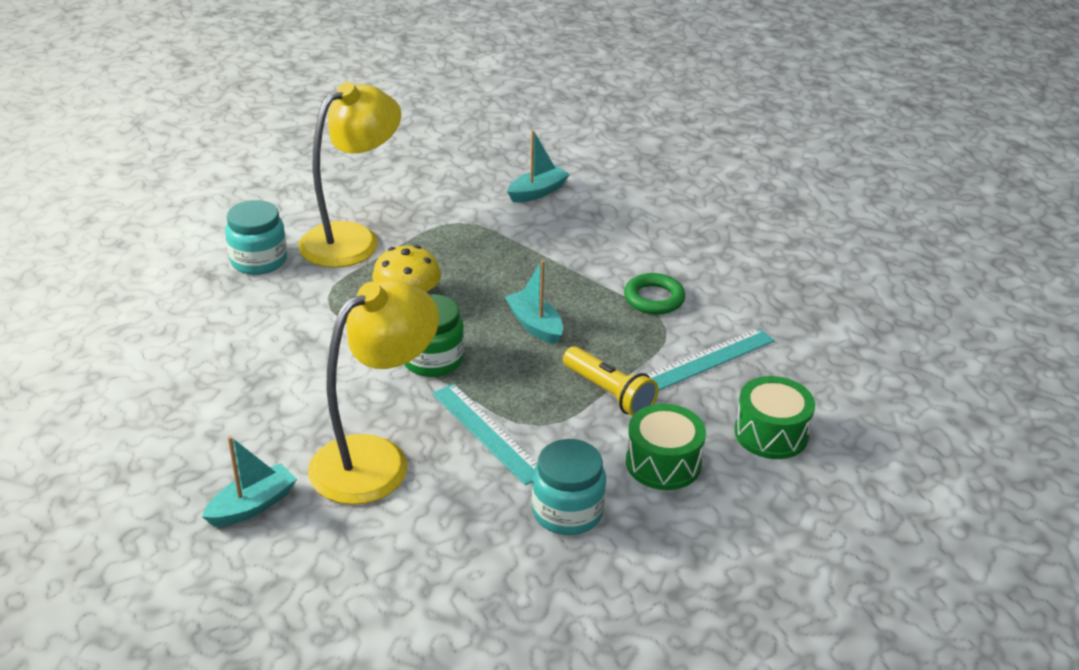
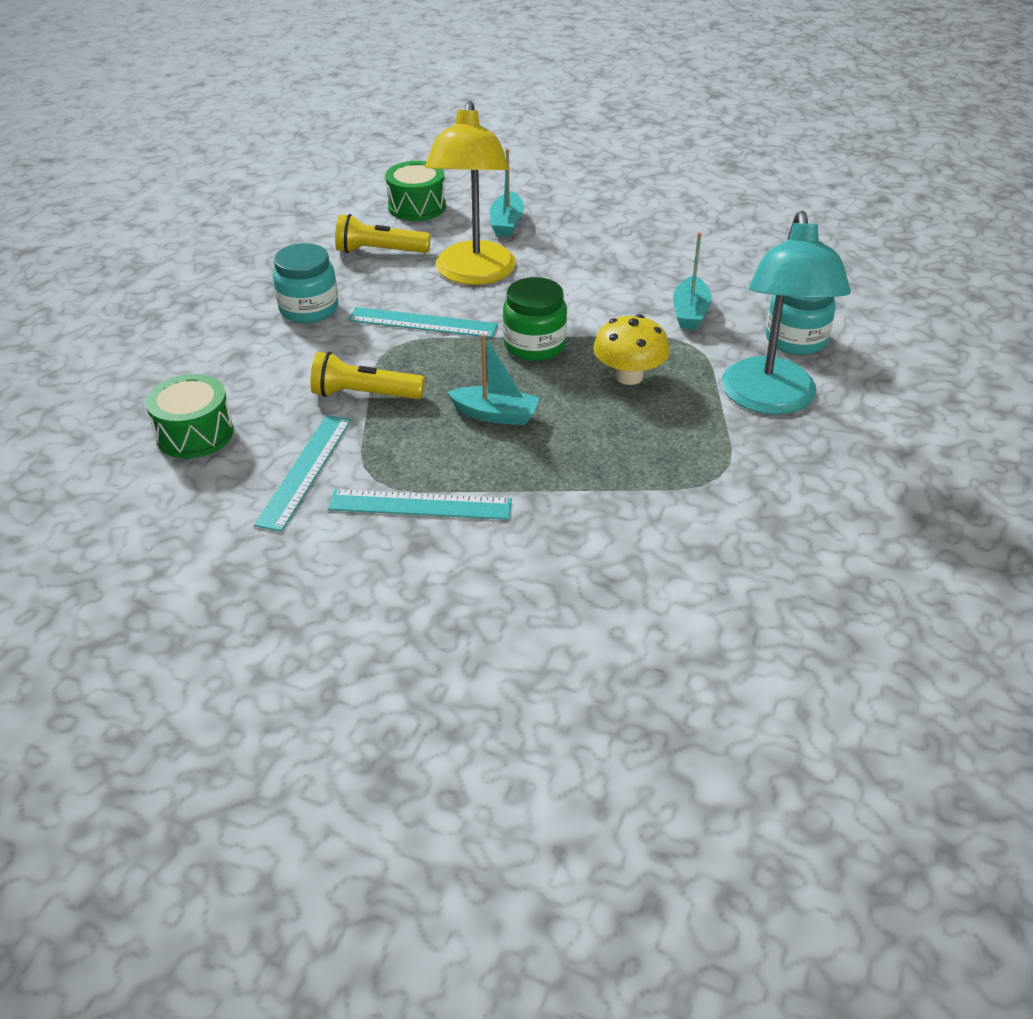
camera: 140 degrees right, 5 degrees up
yellow lamp [298,82,401,268] -> turquoise lamp [722,211,851,415]
turquoise boat [507,130,570,202] -> turquoise boat moved to [673,232,711,330]
green ring [624,273,685,315] -> turquoise ruler [328,489,512,520]
green drum [626,404,706,490] -> green drum moved to [385,161,446,221]
none -> yellow flashlight [335,214,431,253]

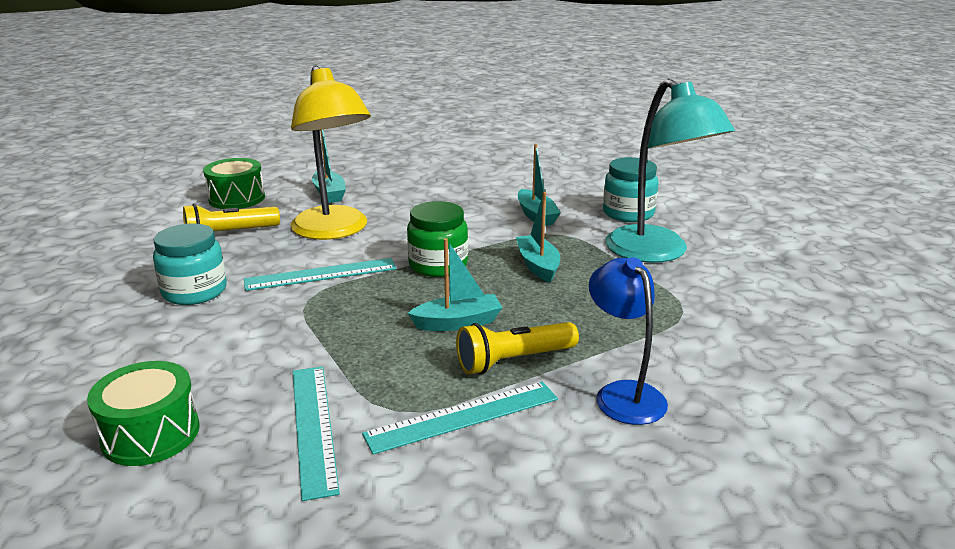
camera: 30 degrees left, 15 degrees down
yellow flashlight [310,352,425,399] -> yellow flashlight moved to [456,322,579,374]
yellow mushroom [593,314,670,385] -> turquoise boat [516,192,560,282]
none -> blue lamp [589,257,668,425]

